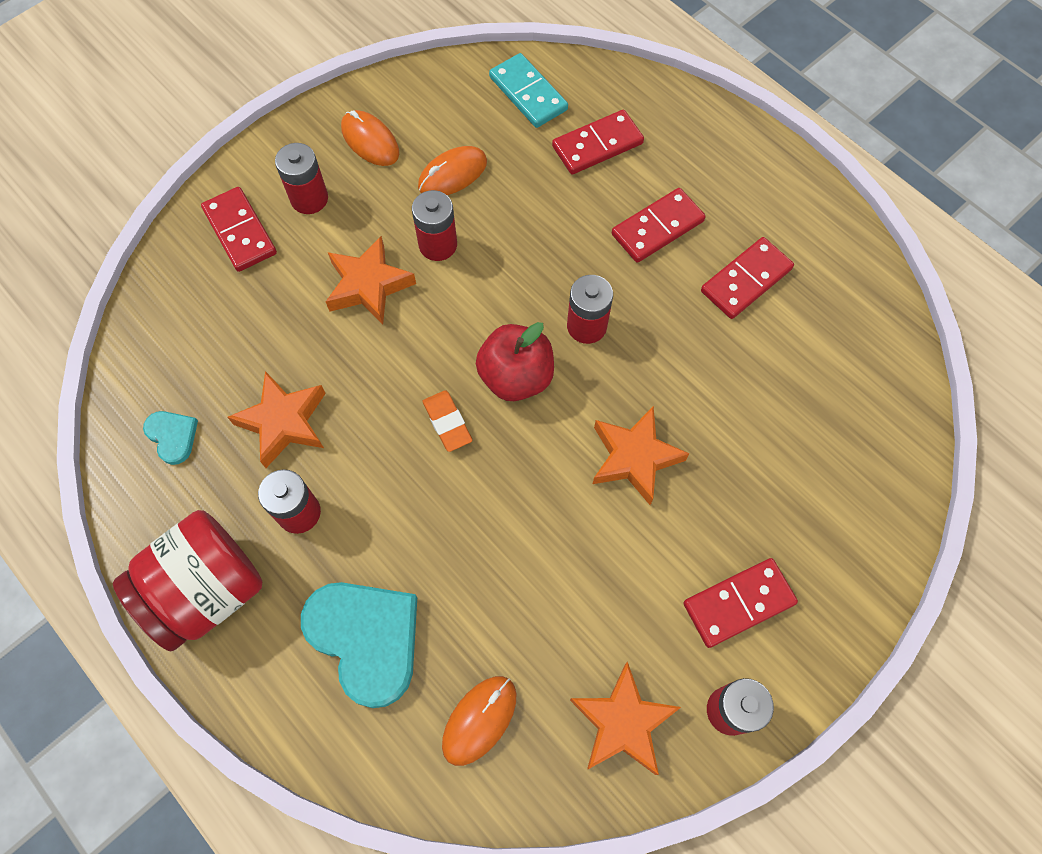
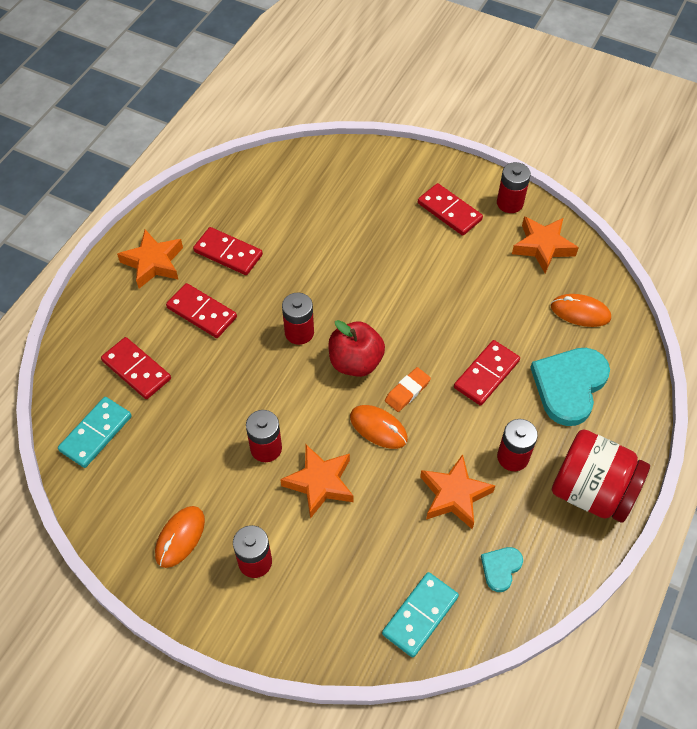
camera: 110 degrees left, 10 degrees down
red domino [201,187,277,272] -> red domino moved to [454,340,520,406]
orange mouse [418,146,487,195] -> orange mouse moved to [350,405,408,449]
orange star [593,406,690,505] -> orange star moved to [117,229,183,288]
none -> turquoise domino [382,572,459,658]

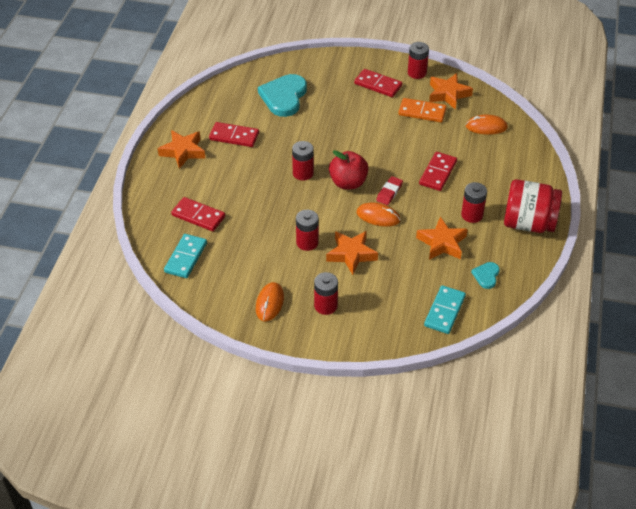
camera: 15 degrees left, 10 degrees down
red domino [166,283,237,338] -> none
orange eraser [385,367,431,412] -> red eraser [376,176,403,205]
turquoise heart [530,348,610,426] -> turquoise heart moved to [258,74,307,117]
none -> orange domino [398,98,447,123]

